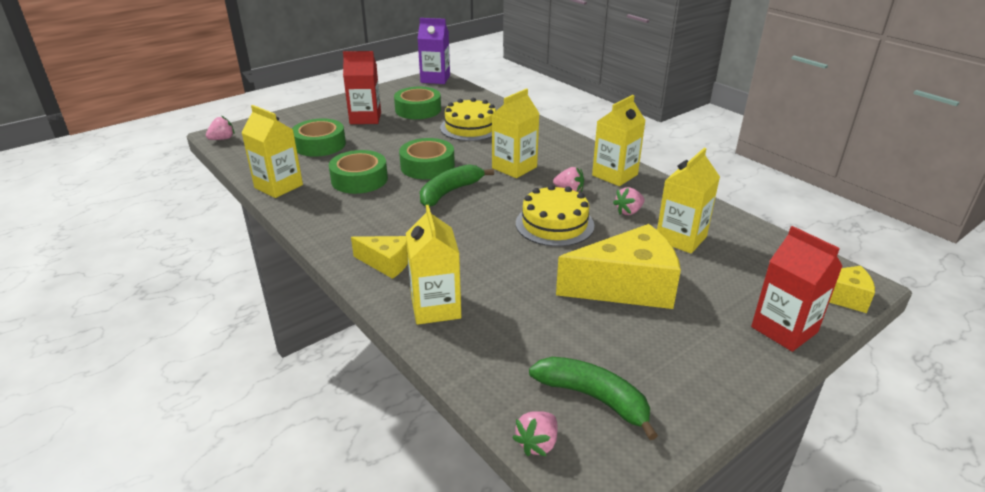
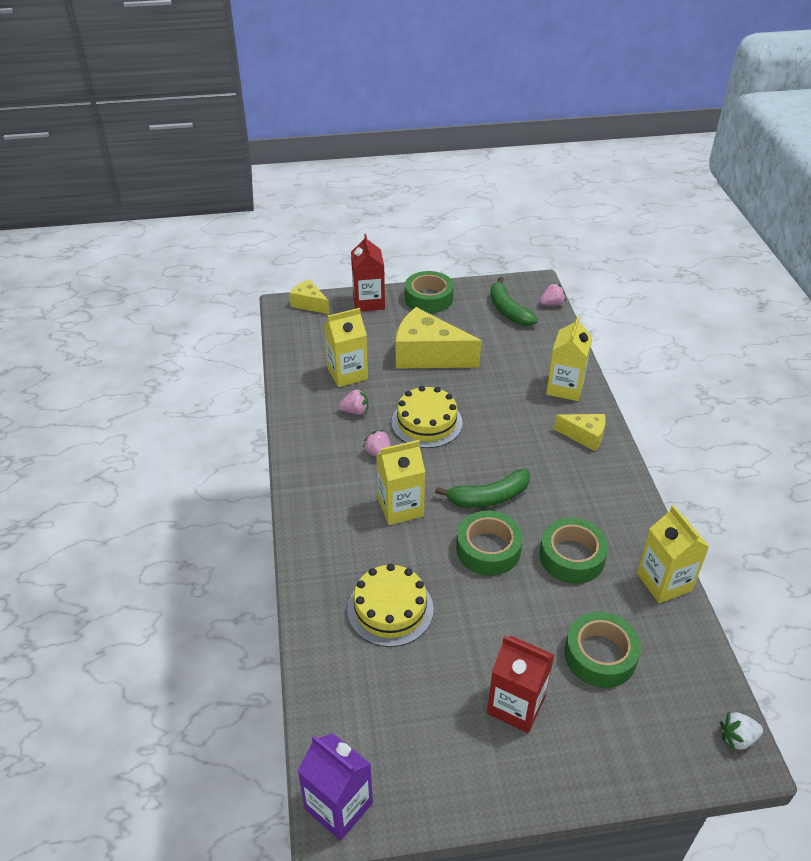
camera: 150 degrees left, 10 degrees up
pink strawberry [206,116,234,140] -> white strawberry [720,712,763,751]
yellow cheese [351,236,408,279] -> yellow cheese turned 150 degrees clockwise [554,414,606,451]
green tape [394,87,441,119] -> green tape moved to [405,271,454,313]
yellow carton [592,95,646,186] -> none

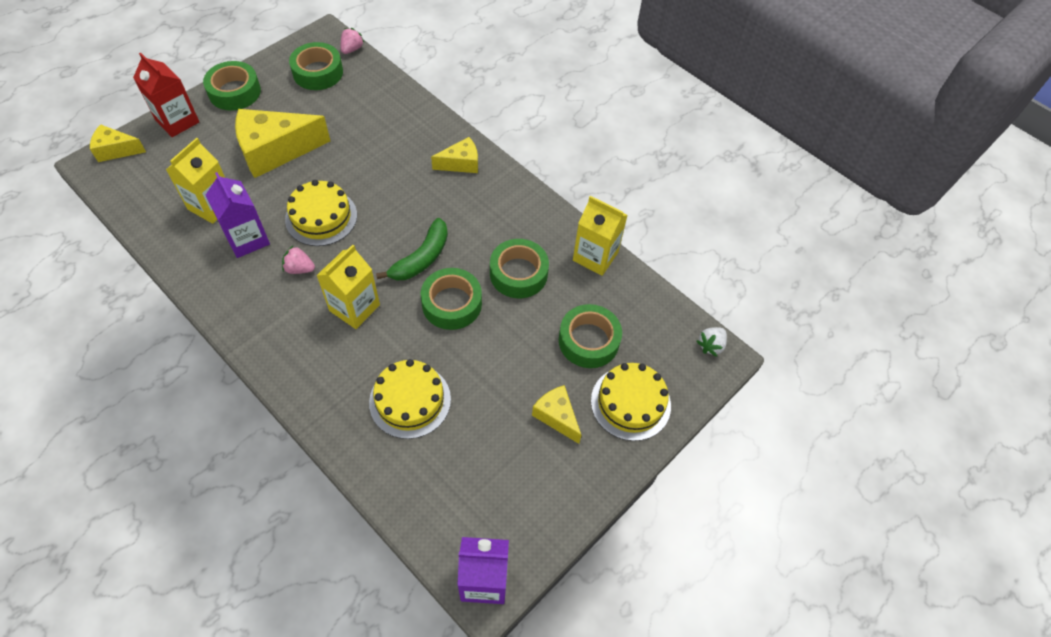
camera: 40 degrees left, 15 degrees up
pink strawberry [338,389,368,415] -> purple carton [206,172,270,258]
red carton [487,636,554,733] -> yellow cheese [532,385,581,444]
green banana [490,277,538,326] -> green tape [289,42,343,90]
yellow carton [546,316,592,401] -> none
none -> yellow cake [591,363,671,441]

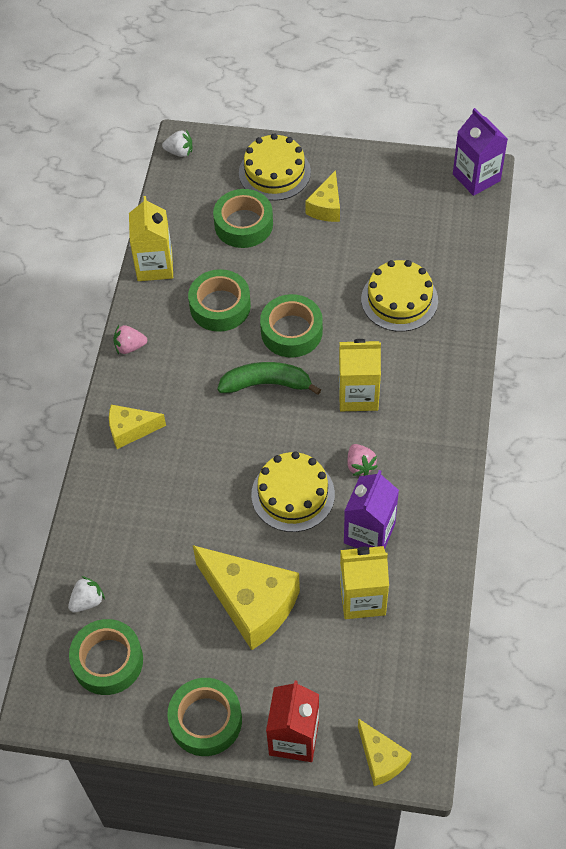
camera: 120 degrees left, 0 degrees up
pink strawberry [341,28,365,54] -> pink strawberry moved to [113,325,147,354]
yellow cheese [431,137,478,173] -> yellow cheese turned 45 degrees counterclockwise [109,405,166,449]
none -> white strawberry [68,576,105,612]

